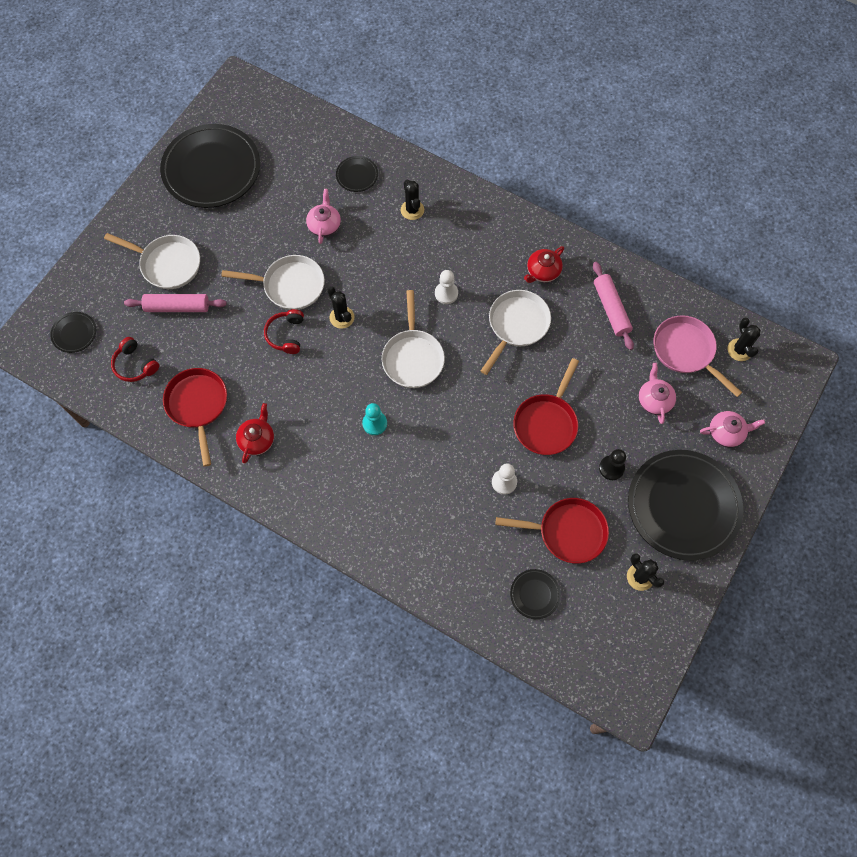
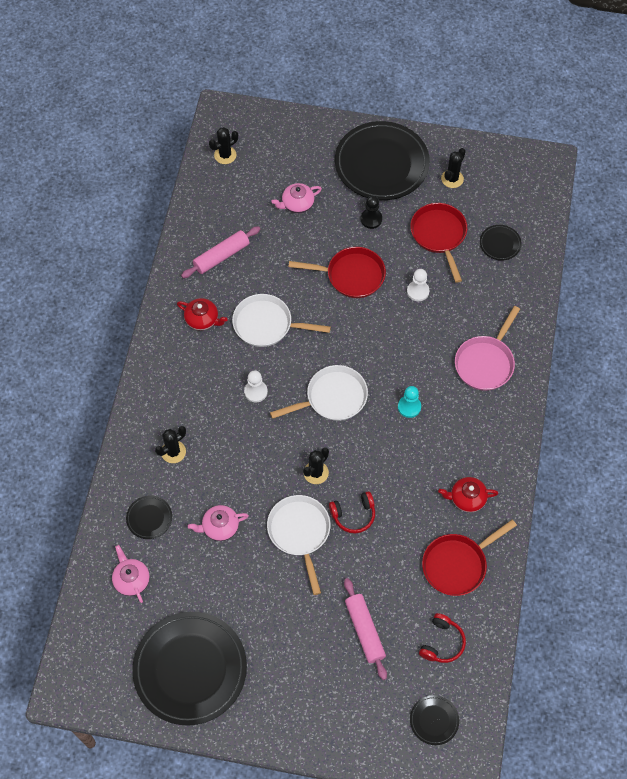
camera: 110 degrees left, 5 degrees down
white pan [104,233,200,289] -> none
pink pan [653,315,742,397] -> pink pan moved to [455,306,520,391]
pink teapot [700,411,765,447] -> pink teapot moved to [112,545,150,603]

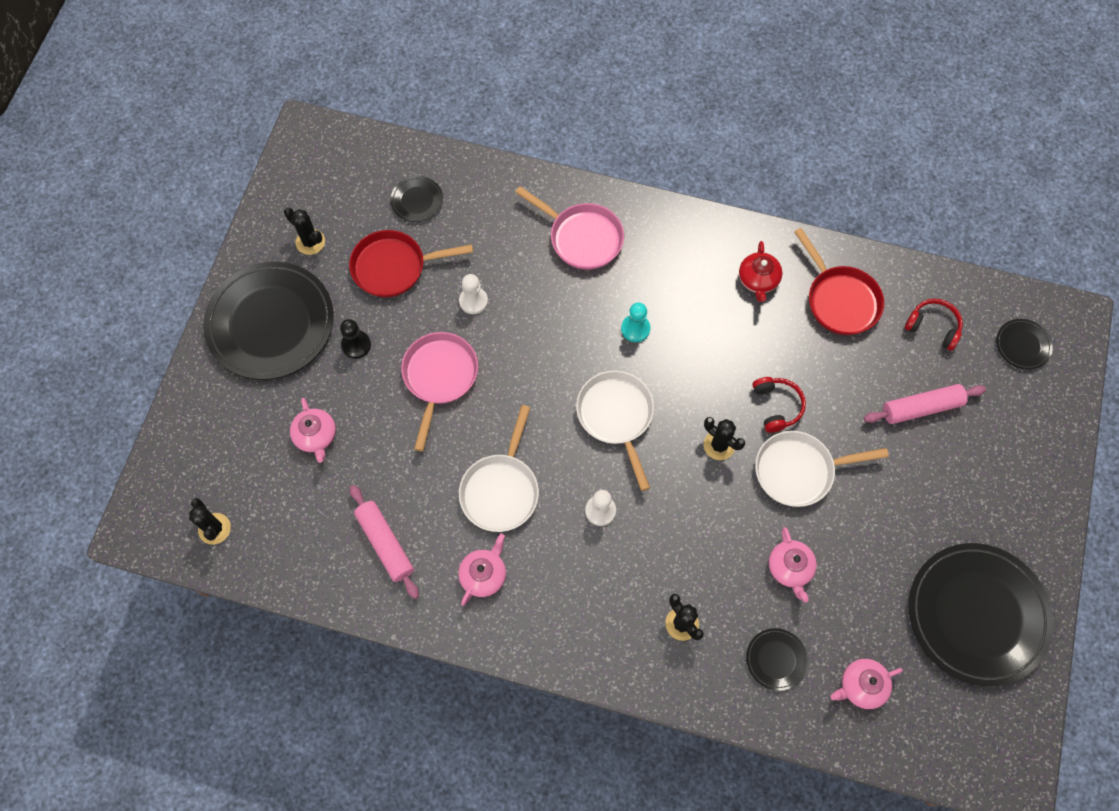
camera: 85 degrees left, 5 degrees up
red teapot [177,298,228,330] -> pink teapot [458,534,506,606]
red pan [289,247,386,298] -> pink pan [401,332,478,451]

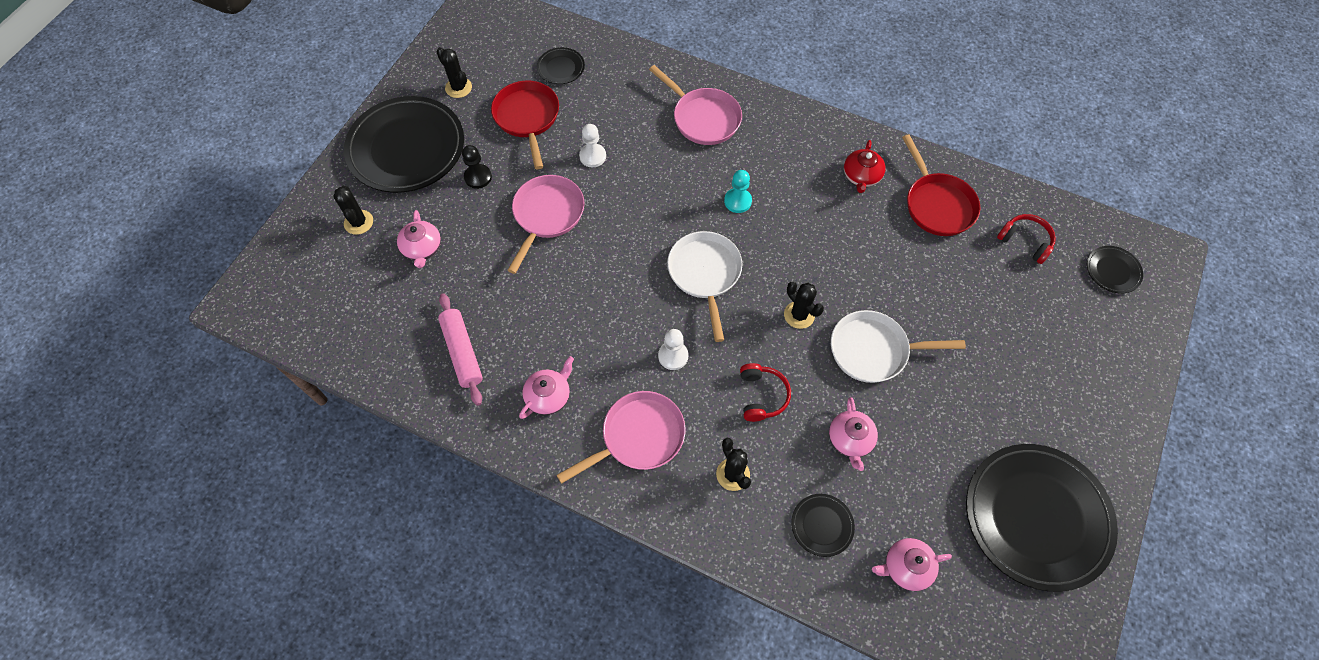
camera: 10 degrees right, 5 degrees down
black cactus [189,498,231,545] -> black cactus moved to [333,186,373,235]
red pan [349,230,473,297] -> red pan turned 75 degrees clockwise [491,81,559,169]
white pan [459,405,539,532] -> none
red headphones [752,377,806,433] -> red headphones moved to [740,363,791,422]
pink rolling pin [864,384,986,424] -> none
none -> pink pan [557,391,686,484]

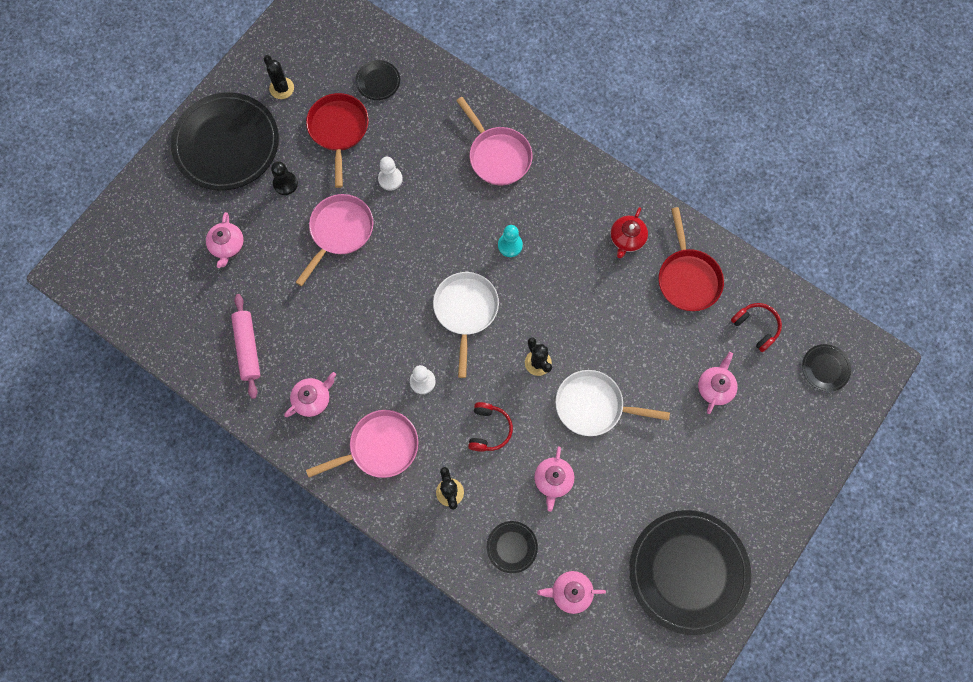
camera: 10 degrees right, 10 degrees up
black cactus [333,186,373,235] -> none
none -> pink teapot [698,352,738,414]

